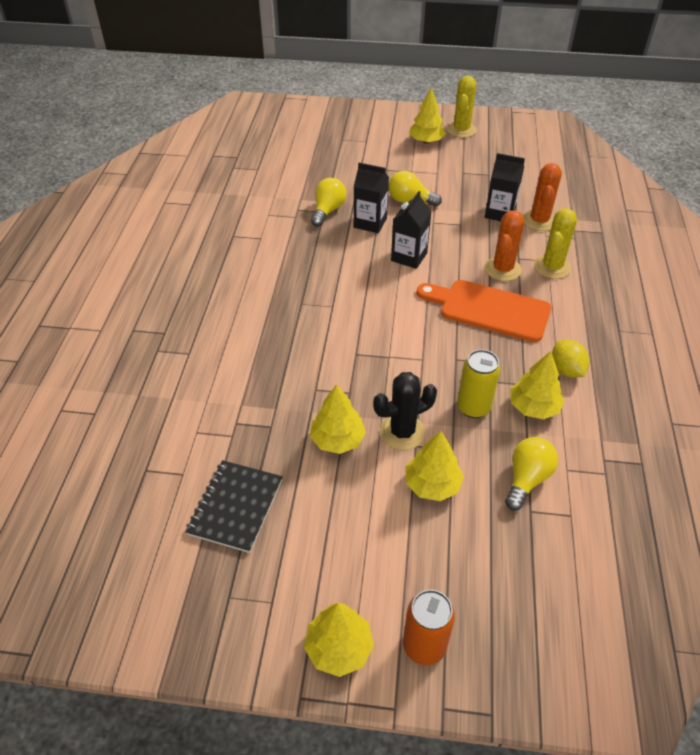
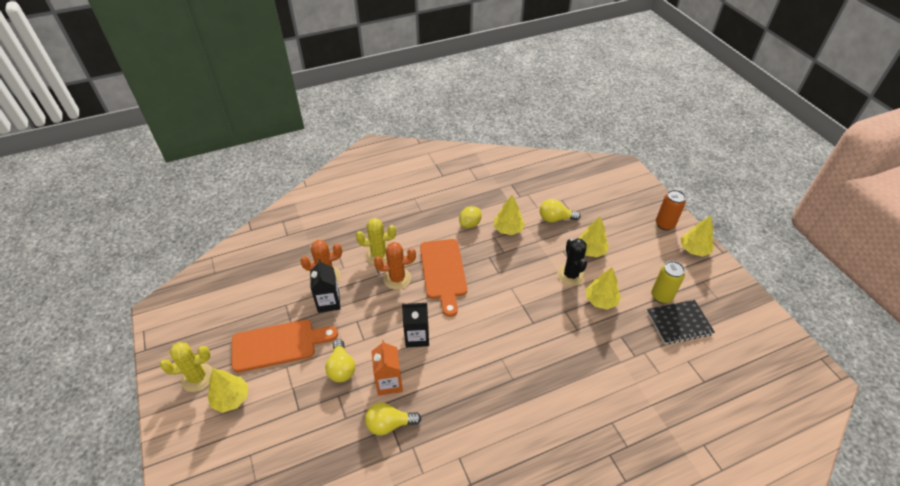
camera: 120 degrees left, 0 degrees up
black carton [354,163,389,233] -> orange carton [371,340,403,396]
black cactus [373,372,437,450] -> black cactus turned 45 degrees clockwise [557,238,587,286]
yellow can [457,349,500,418] -> yellow can moved to [651,261,685,304]
none -> orange cutting board [232,320,338,373]

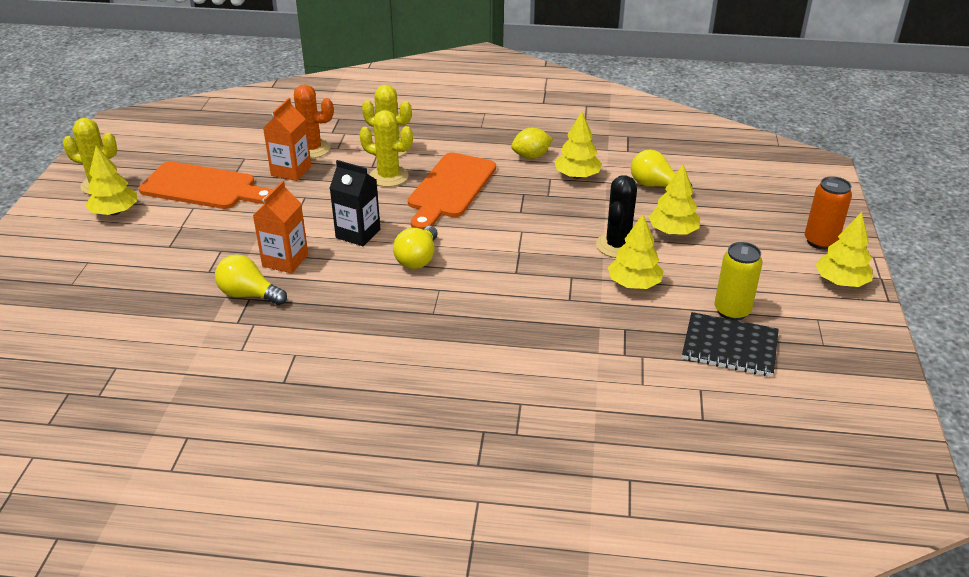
camera: 30 degrees right, 10 degrees down
black carton [310,259,340,313] -> orange carton [263,98,311,181]
yellow light bulb [325,339,355,382] -> yellow light bulb moved to [393,226,438,269]
orange cactus [374,242,416,290] -> yellow cactus [359,110,413,187]

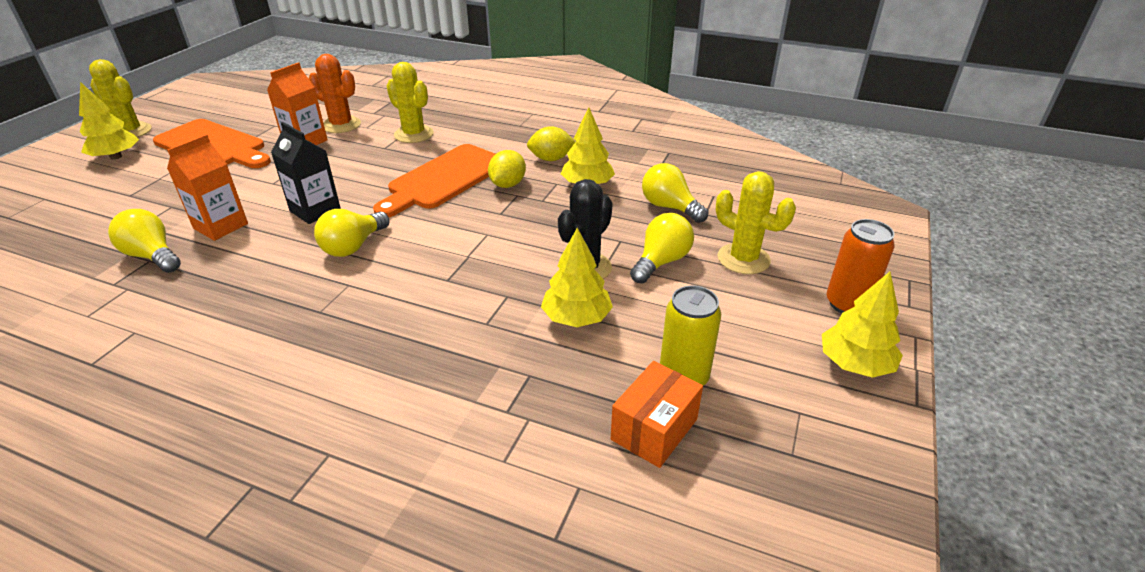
camera: 15 degrees right, 0 degrees up
yellow cactus [359,110,413,187] -> yellow cactus moved to [716,171,796,274]
yellow tree [649,164,700,235] -> yellow light bulb [630,213,694,284]
black notebook [682,312,779,377] -> orange box [611,361,703,468]
none -> yellow lemon [488,150,526,188]

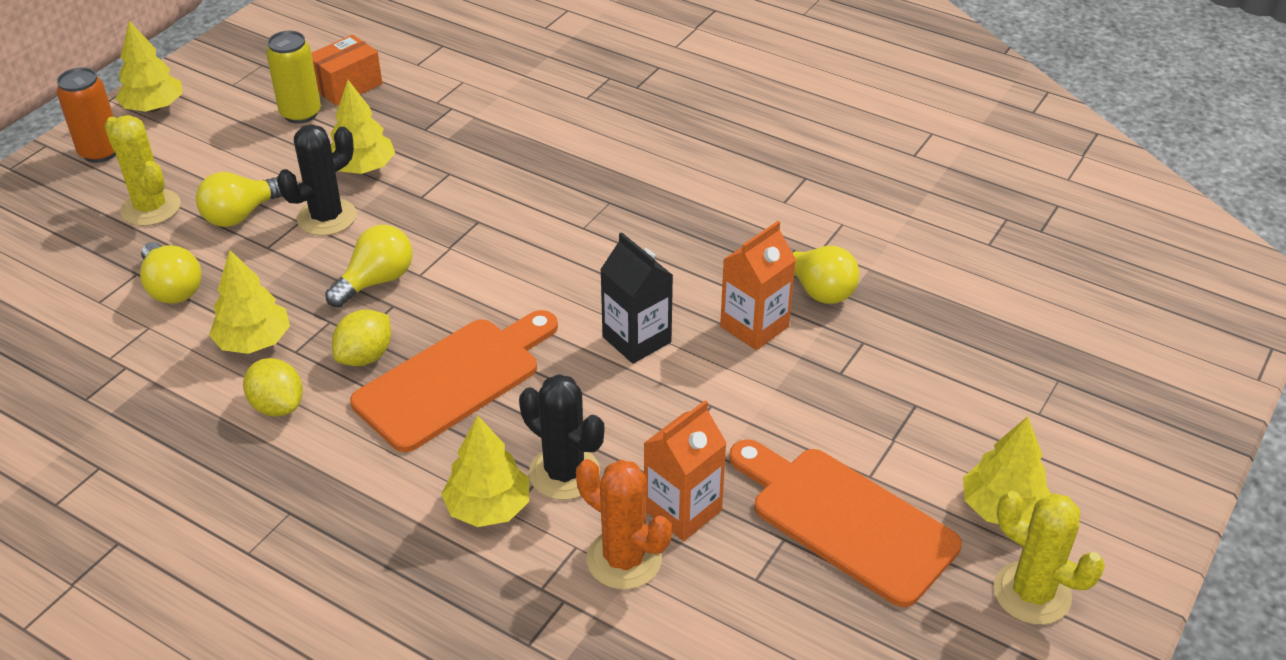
camera: 170 degrees left, 5 degrees up
yellow light bulb [314,209,390,257] -> yellow light bulb moved to [325,225,413,308]
yellow cactus [387,62,434,143] -> yellow tree [441,415,529,527]
yellow lemon [527,126,575,161] -> yellow lemon turned 45 degrees clockwise [243,358,303,417]
none -> black cactus [519,374,604,500]

